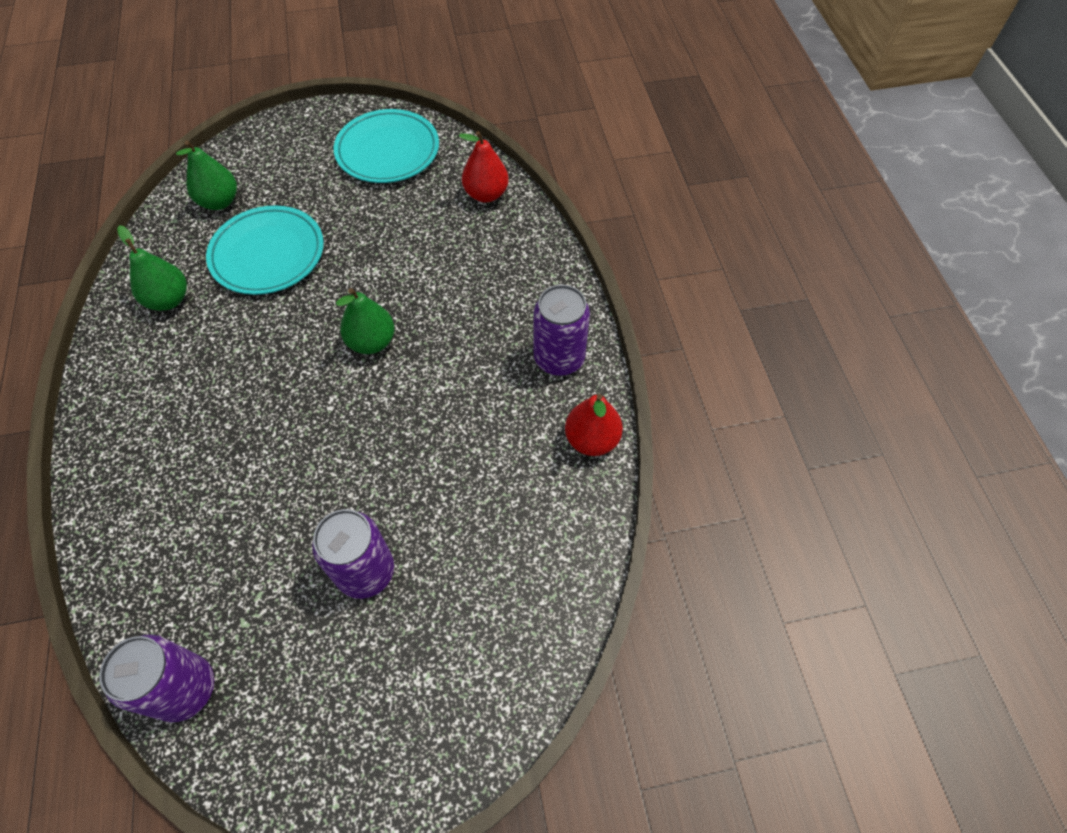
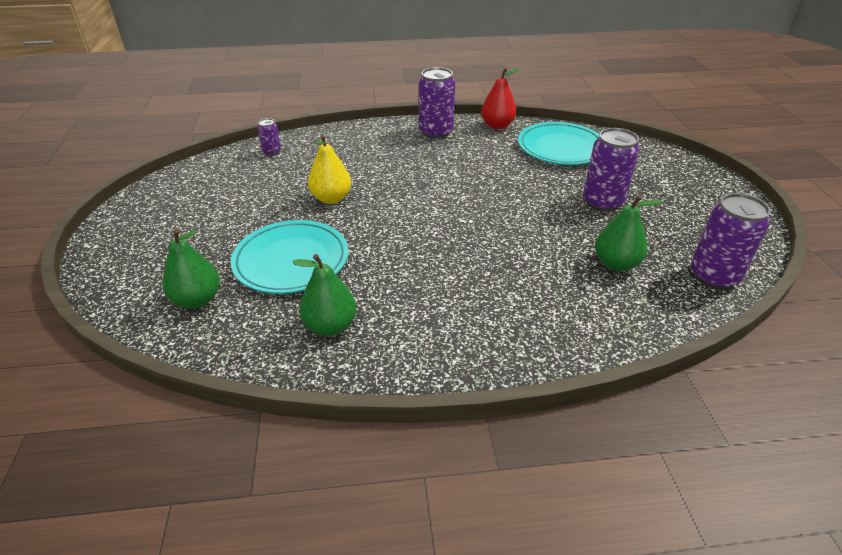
camera: 85 degrees left, 20 degrees down
turquoise plate [334,109,439,183] -> turquoise plate moved to [518,122,600,165]
green pear [336,288,395,354] -> green pear moved to [595,195,662,271]
red pear [459,131,509,203] -> purple can [257,118,281,156]
none -> yellow pear [308,135,351,204]

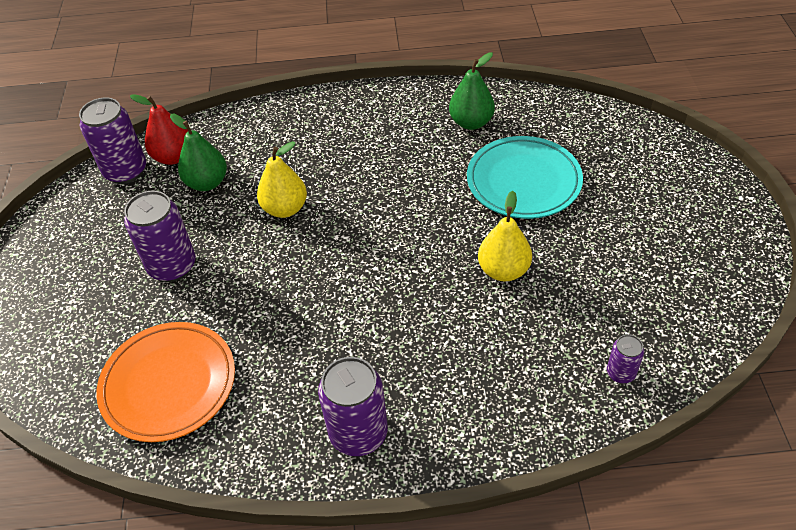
camera: 175 degrees left, 10 degrees up
green pear [162,229,220,309] -> none
red pear [481,68,521,129] -> red pear moved to [130,94,188,165]
turquoise plate [518,122,600,165] -> orange plate [96,322,235,442]
none -> yellow pear [257,141,307,218]

